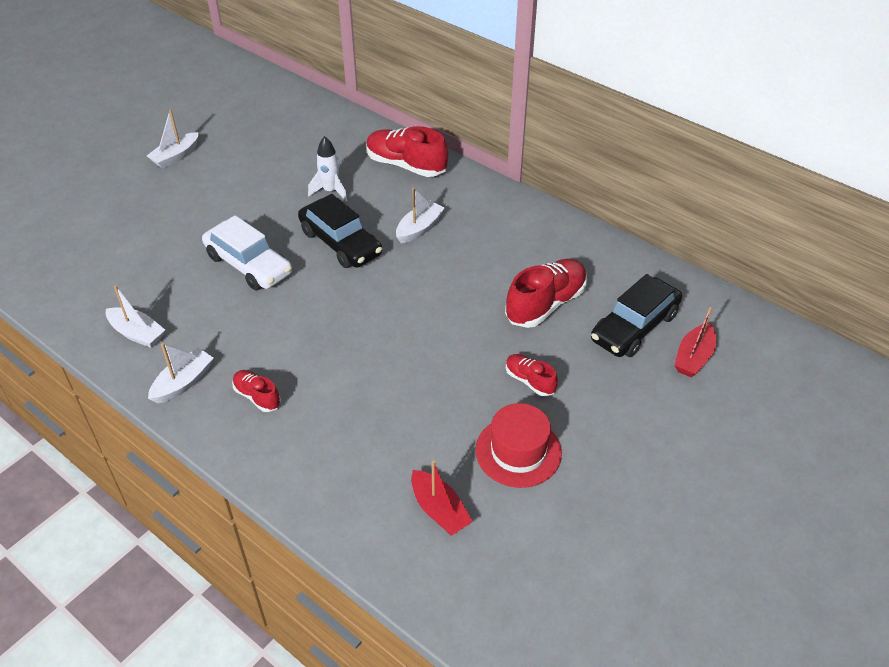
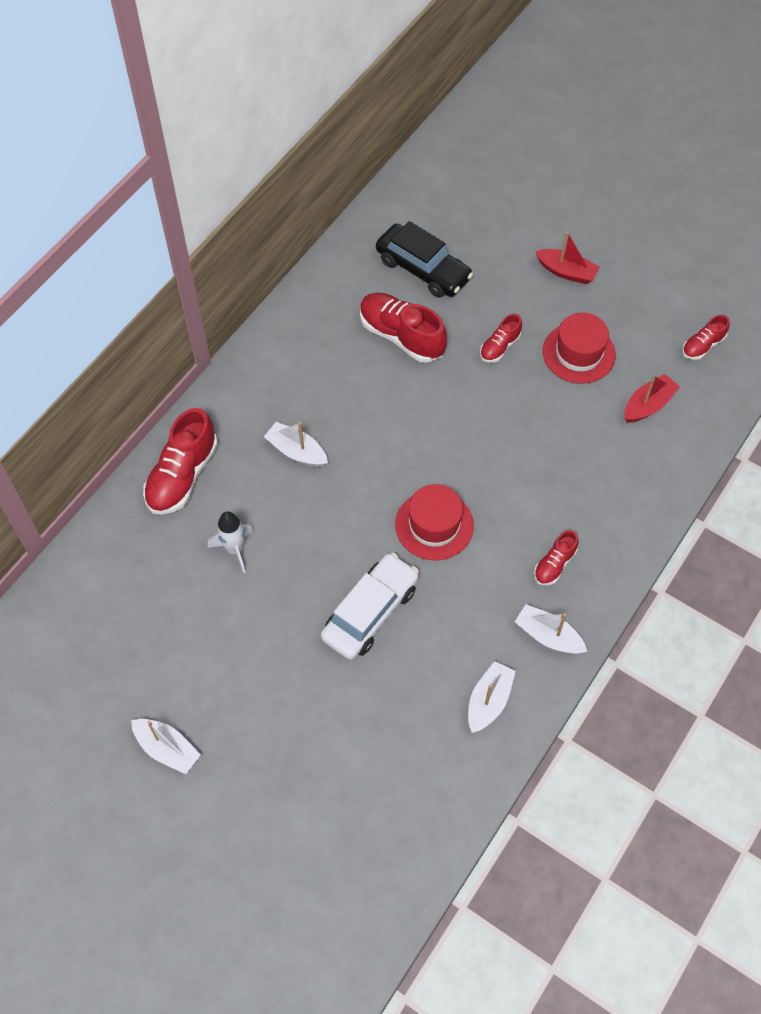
camera: 95 degrees left, 15 degrees up
black car [298,194,382,268] -> none
red boat [674,307,716,377] -> red boat moved to [535,231,599,284]
none -> red hat [395,484,474,560]
none -> red shoe [682,315,730,360]

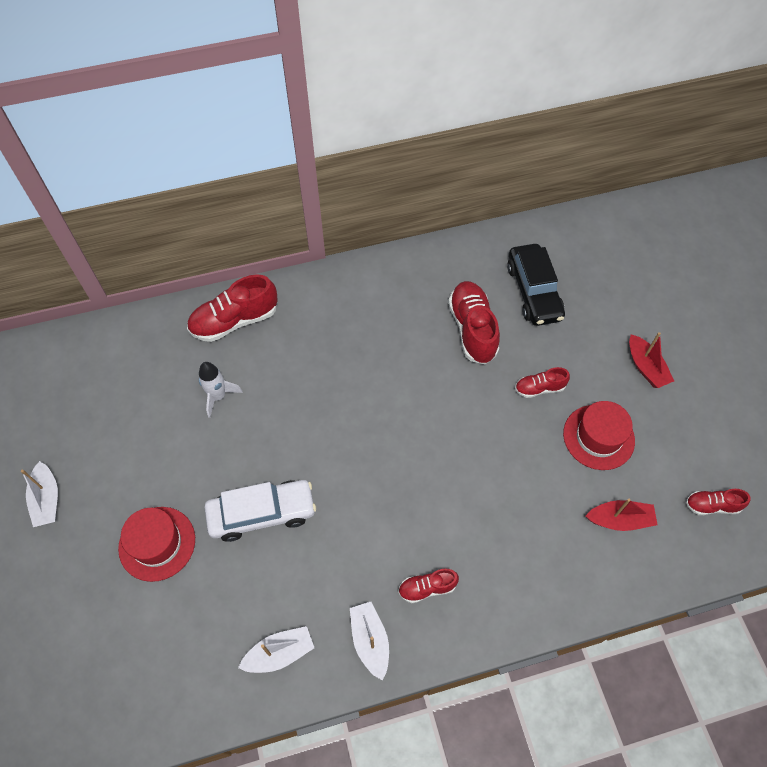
camera: 40 degrees right, 0 degrees up
white boat [264,422,328,467] -> none
red hat [395,484,474,560] -> red hat moved to [118,507,195,582]

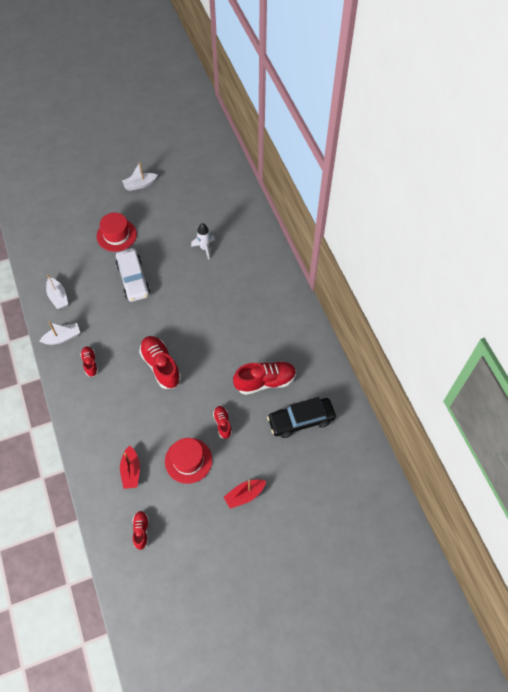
camera: 85 degrees right, 0 degrees up
red shoe [187,274,278,342] -> red shoe moved to [139,336,181,389]

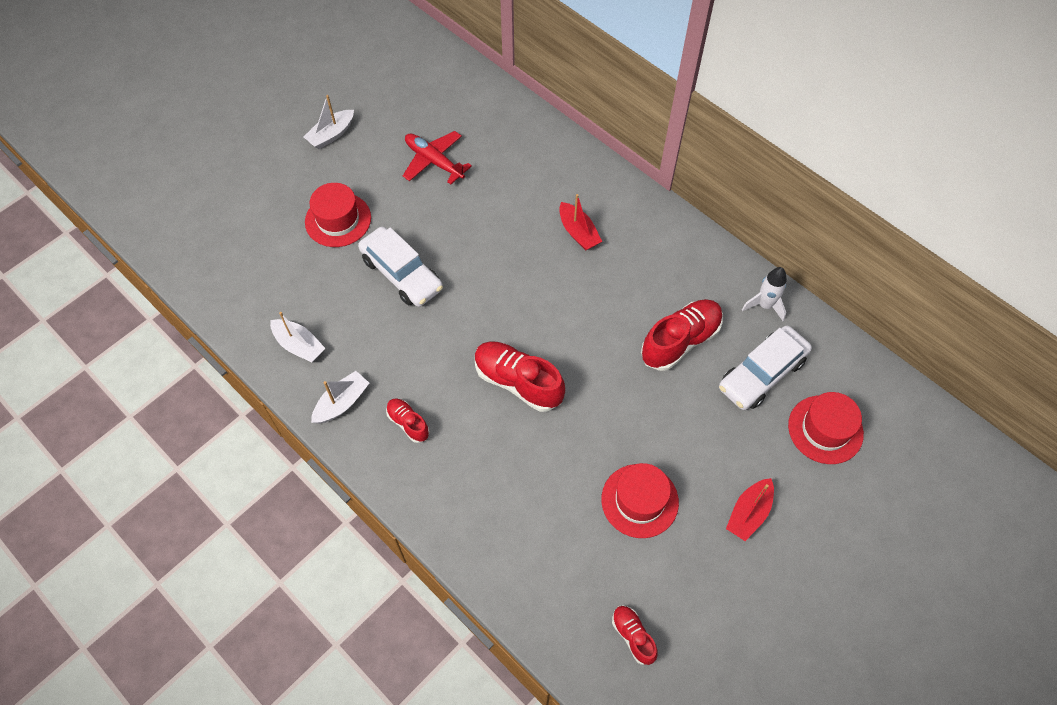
camera: 25 degrees left, 0 degrees up
red boat [120,445,140,489] -> red boat moved to [559,194,602,251]
white rocket [191,223,215,260] -> white rocket moved to [742,267,787,321]
red shoe [213,406,232,439] -> none
black car [267,397,336,438] -> white car [719,326,812,410]
none -> red plane [403,131,472,184]
none -> red hat [788,392,864,464]

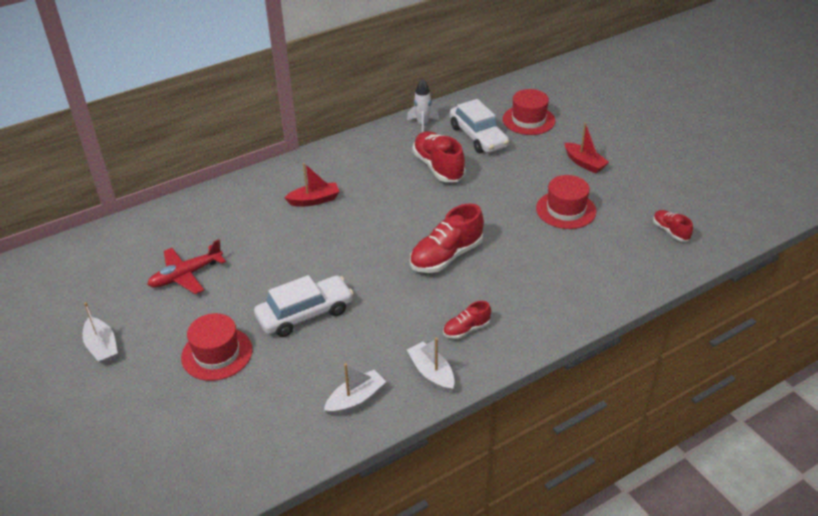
camera: 75 degrees left, 20 degrees down
red shoe [612,605,658,665] -> red shoe turned 75 degrees clockwise [653,210,693,241]

